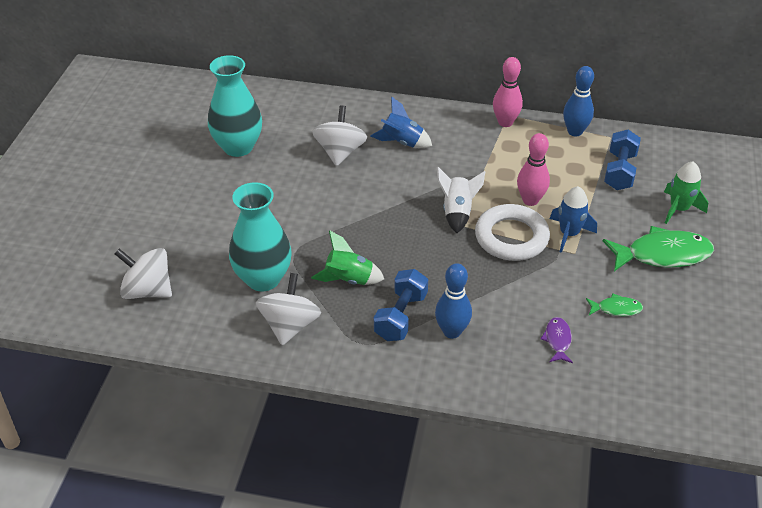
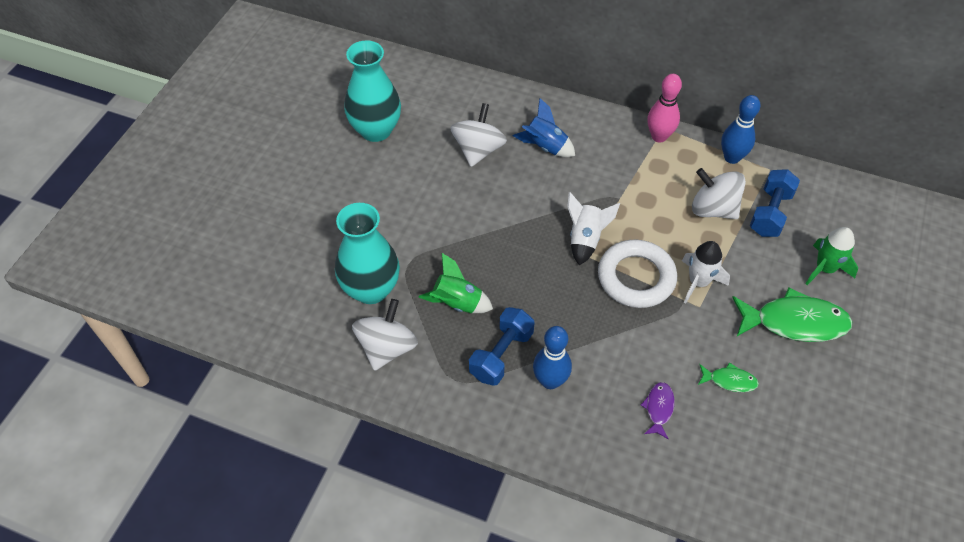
camera: 10 degrees right, 10 degrees up
white spinning top [115,248,172,299] -> white spinning top moved to [692,168,746,219]
pink bowling pin [517,133,550,206] -> none
blue rocket [550,186,597,253] -> white rocket [682,241,730,304]

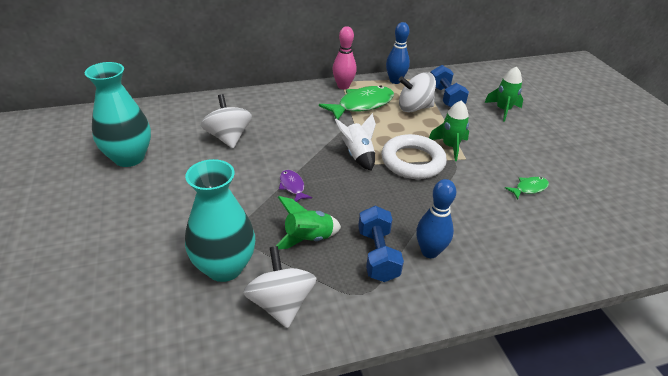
camera: 40 degrees left, 15 degrees down
blue rocket [513,98,575,157] -> none
purple fish [641,382,675,439] -> purple fish moved to [279,170,312,202]
white rocket [682,241,730,304] -> green rocket [429,100,469,161]
green fish [732,288,853,342] -> green fish moved to [319,86,394,119]

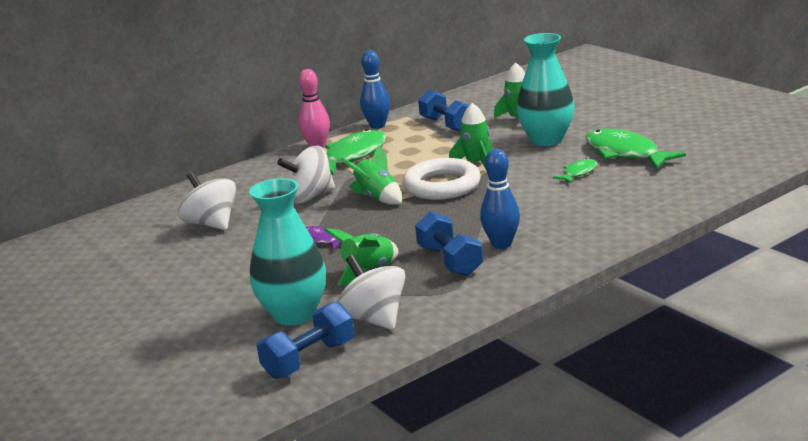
camera: 15 degrees left, 15 degrees down
turquoise vase [85,62,151,167] -> turquoise vase moved to [516,33,574,146]
white rocket [335,113,376,171] -> green rocket [341,145,402,205]
white spinning top [399,72,436,112] -> white spinning top moved to [277,146,335,203]
none -> blue dumbbell [257,302,355,379]
none -> green fish [586,128,686,170]

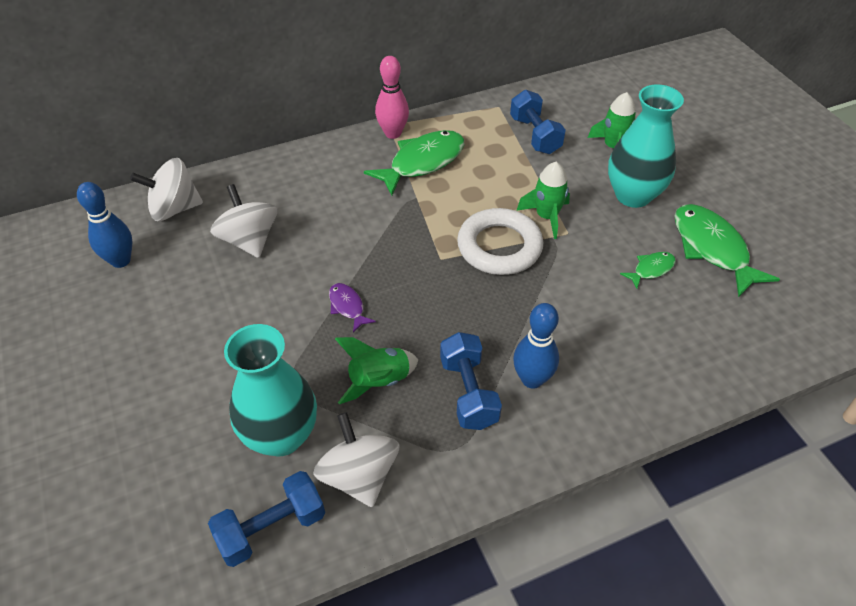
camera: 10 degrees right, 25 degrees up
white spinning top [277,146,335,203] -> white spinning top moved to [130,158,203,221]
green rocket [341,145,402,205] -> none
blue bowling pin [360,50,390,129] -> blue bowling pin moved to [77,182,133,268]

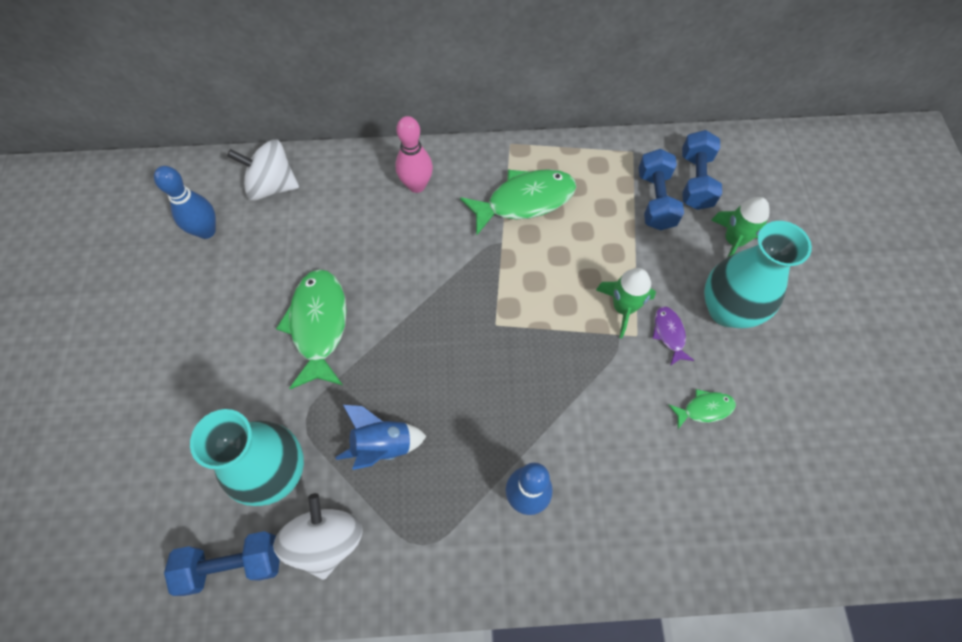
camera: 20 degrees right, 15 degrees up
white spinning top [210,184,277,258] -> none
purple fish [329,283,376,333] -> purple fish moved to [652,306,695,366]
green rocket [335,337,418,404] -> blue rocket [335,405,427,470]
pink bowling pin [375,56,409,139] -> pink bowling pin moved to [395,116,433,193]
blue dumbbell [440,332,502,430] -> blue dumbbell moved to [682,130,722,210]
white ring [457,208,543,275] -> none
green fish [674,204,780,297] -> green fish moved to [276,269,347,389]

